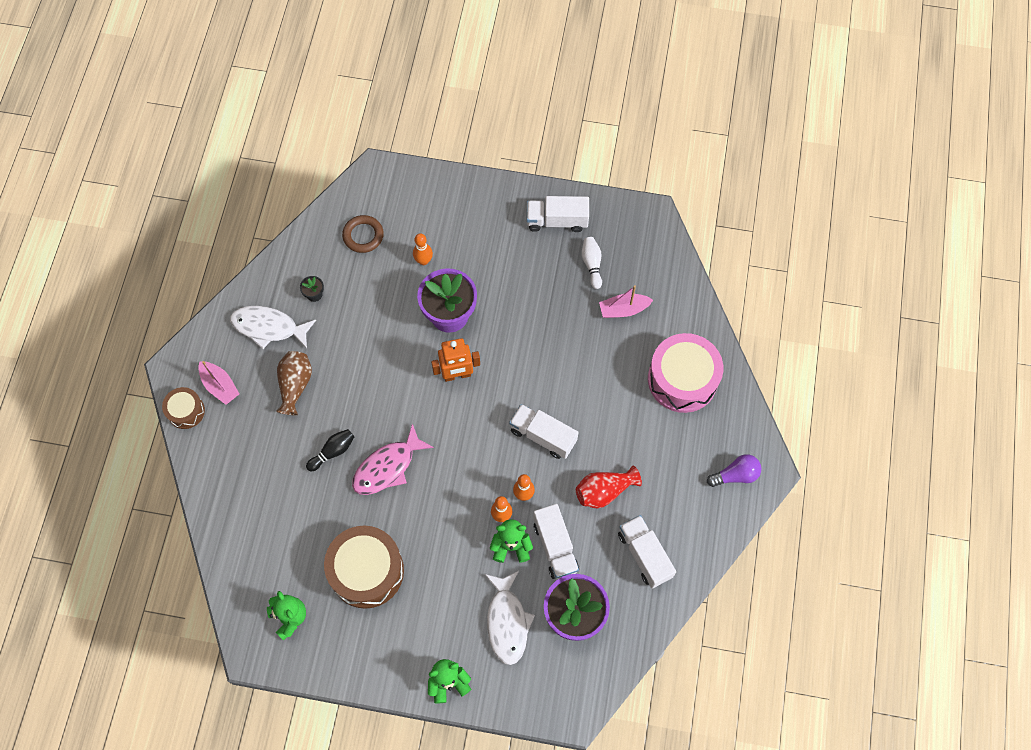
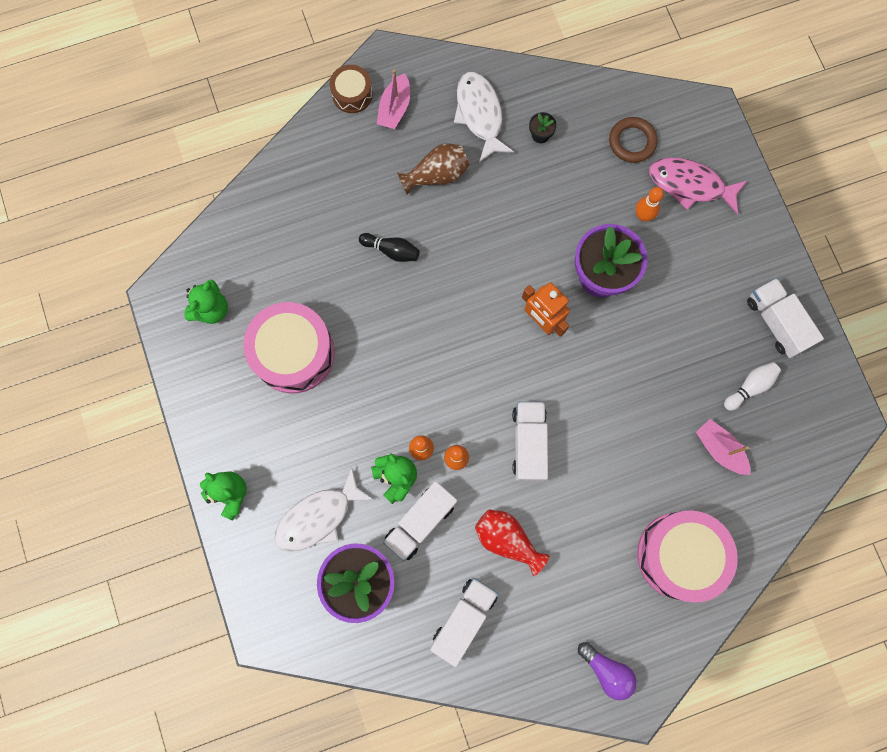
camera: 60 degrees right, 10 degrees up
brown drum [324,526,404,609] -> pink drum [243,302,335,393]
pink fish [352,424,434,495] -> pink fish moved to [649,158,747,215]

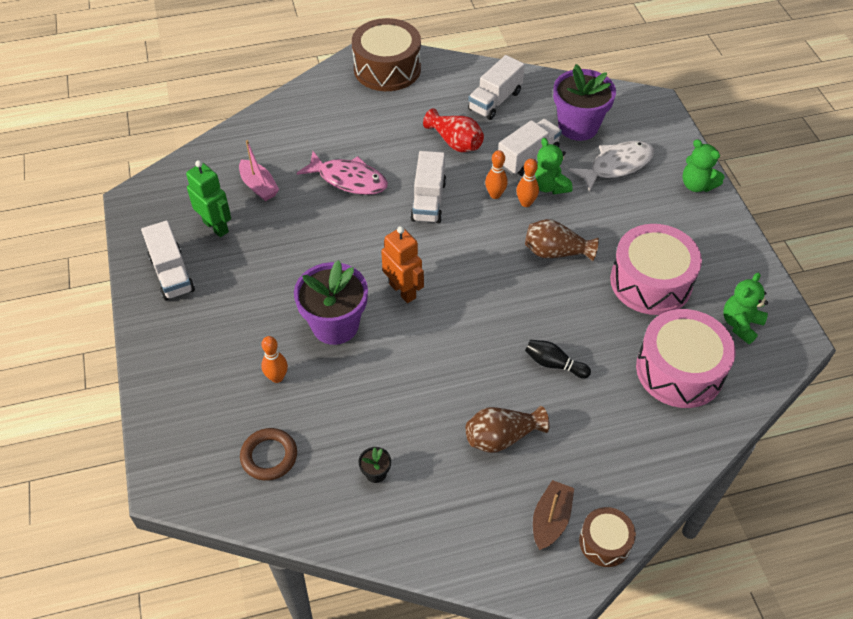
camera: 175 degrees left, 25 degrees down
pink boat [377,70,410,129] -> brown boat [533,480,574,550]
white fish [454,72,514,162] -> none
purple light bulb [578,642,637,701] -> brown drum [352,18,421,91]
pink drum [637,511,738,603] -> pink drum moved to [636,309,736,408]
pink fish [649,158,747,215] -> pink fish moved to [297,151,388,195]
white bowling pin [724,362,781,411] -> green robot [186,160,231,237]
none -> brown vase [525,219,599,261]

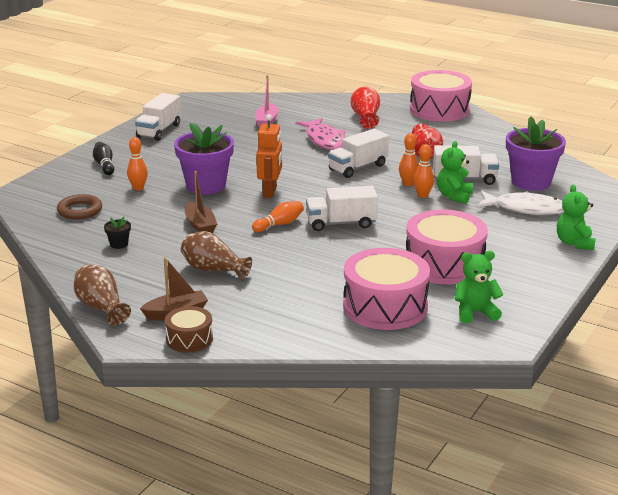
camera: 45 degrees right, 25 degrees down
green robot [186,160,231,237] -> none
brown drum [352,18,421,91] -> pink drum [410,70,472,122]
white truck [468,55,525,120] -> white truck moved to [306,186,378,231]
brown vase [525,219,599,261] -> brown vase moved to [74,265,131,325]
black bowling pin [525,340,591,378] -> black bowling pin moved to [93,142,114,175]
none -> brown boat [185,171,217,233]
none -> orange bowling pin [252,201,304,232]
none -> red vase [351,87,380,129]

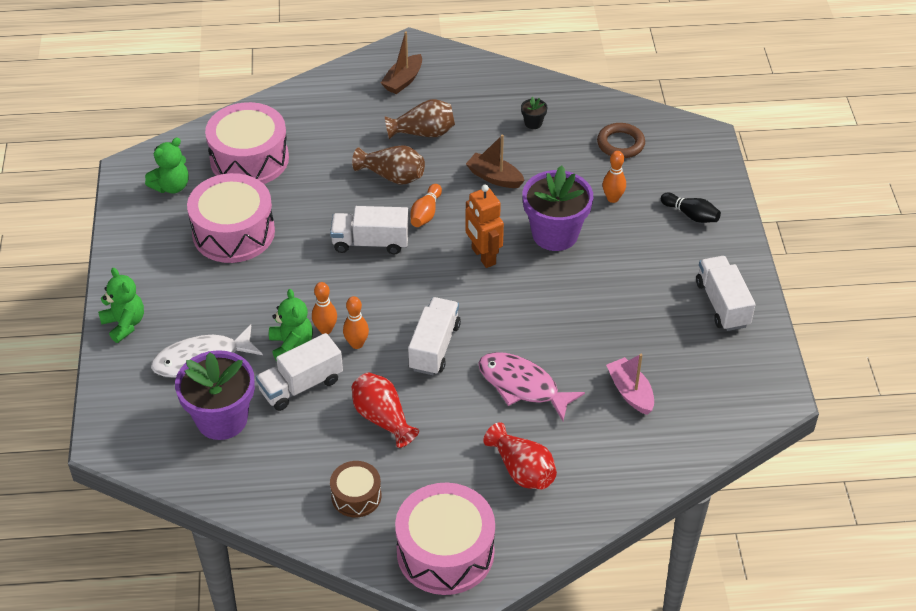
camera: 145 degrees right, 20 degrees up
brown vase [74,265,131,325] -> brown vase moved to [352,145,425,184]
brown drum [165,306,213,352] -> brown drum moved to [330,461,381,517]
white truck [306,186,378,231] -> white truck turned 135 degrees counterclockwise [330,206,409,254]

